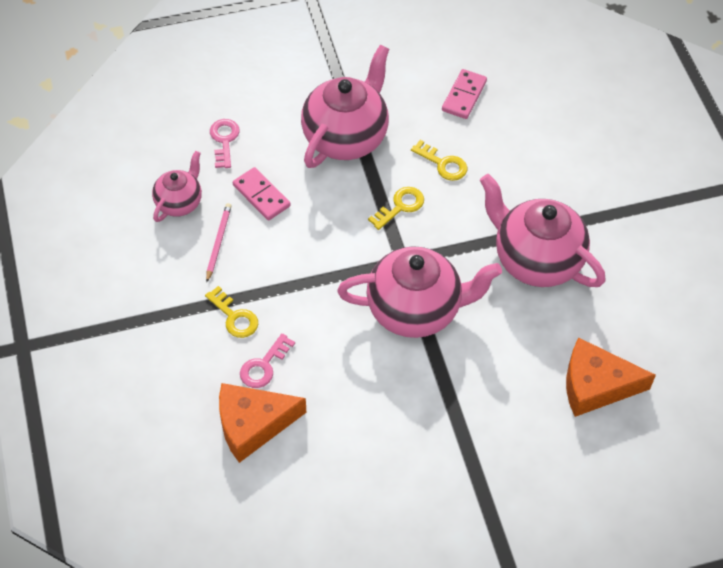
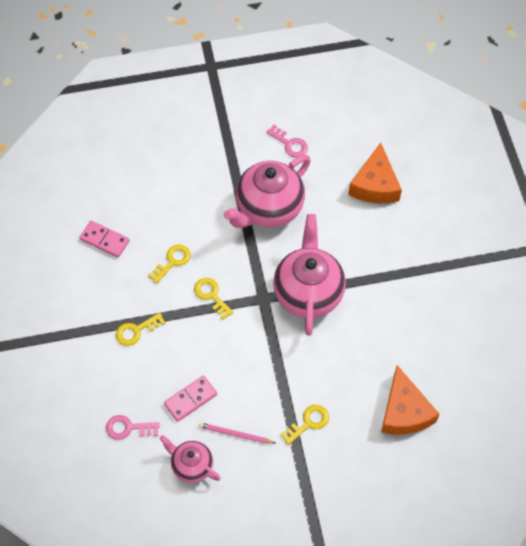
camera: 85 degrees left, 5 degrees up
pink key [240,333,295,388] -> pink key moved to [266,125,308,158]
pink teapot [301,45,389,168] -> yellow key [116,313,166,346]

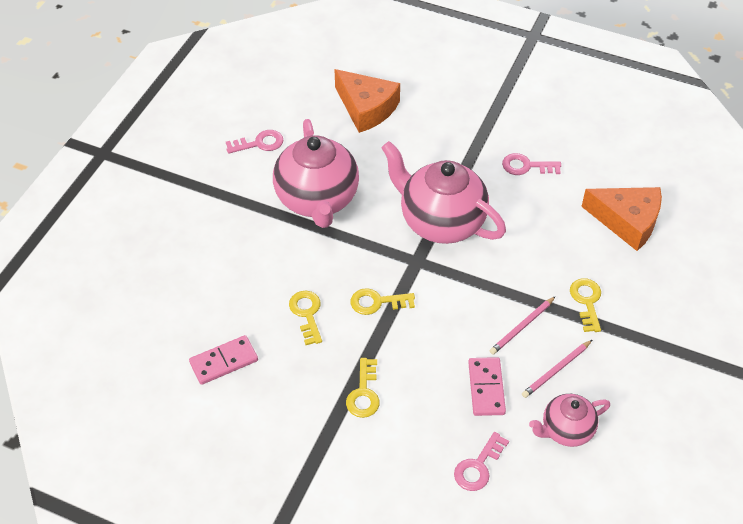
camera: 55 degrees left, 10 degrees down
none -> pink pencil [490,296,556,355]
none -> pink key [502,153,561,175]

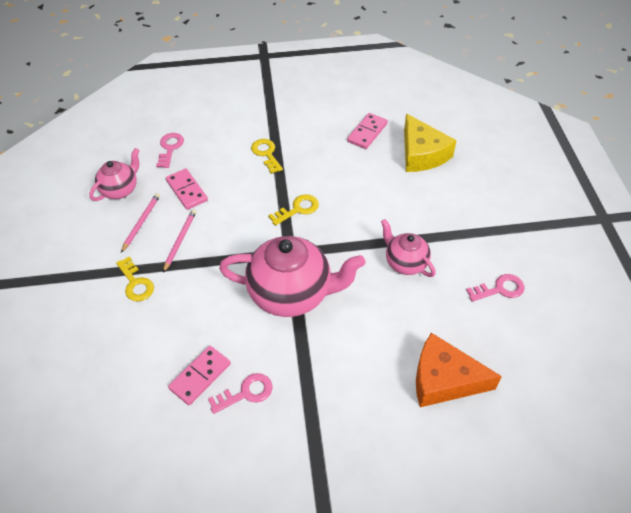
camera: 150 degrees right, 0 degrees up
pink key [226,130,283,154] -> pink key turned 150 degrees counterclockwise [466,274,525,302]
pink teapot [273,119,359,228] -> pink teapot [381,219,436,277], size x0.55
yellow key [289,291,322,345] -> none
orange cheese [581,187,662,251] -> none
none -> pink domino [168,346,231,405]
none -> yellow cheese [404,114,457,172]

